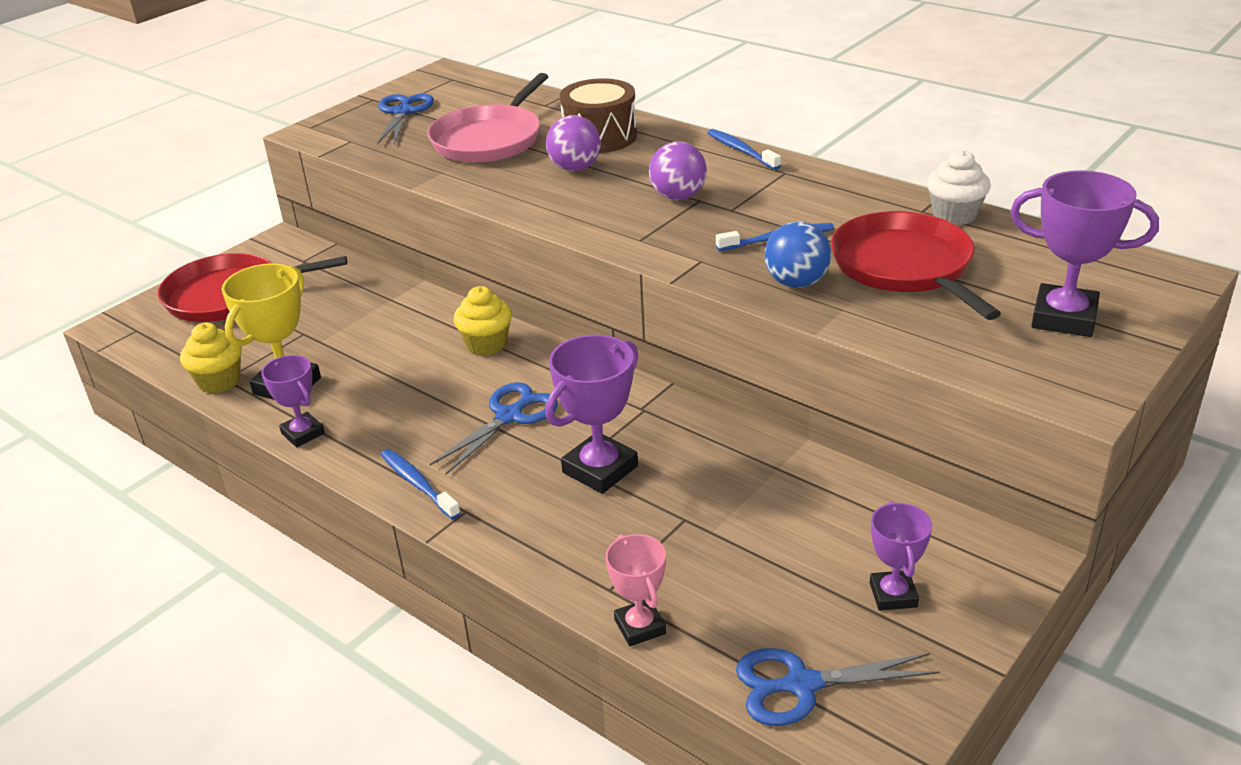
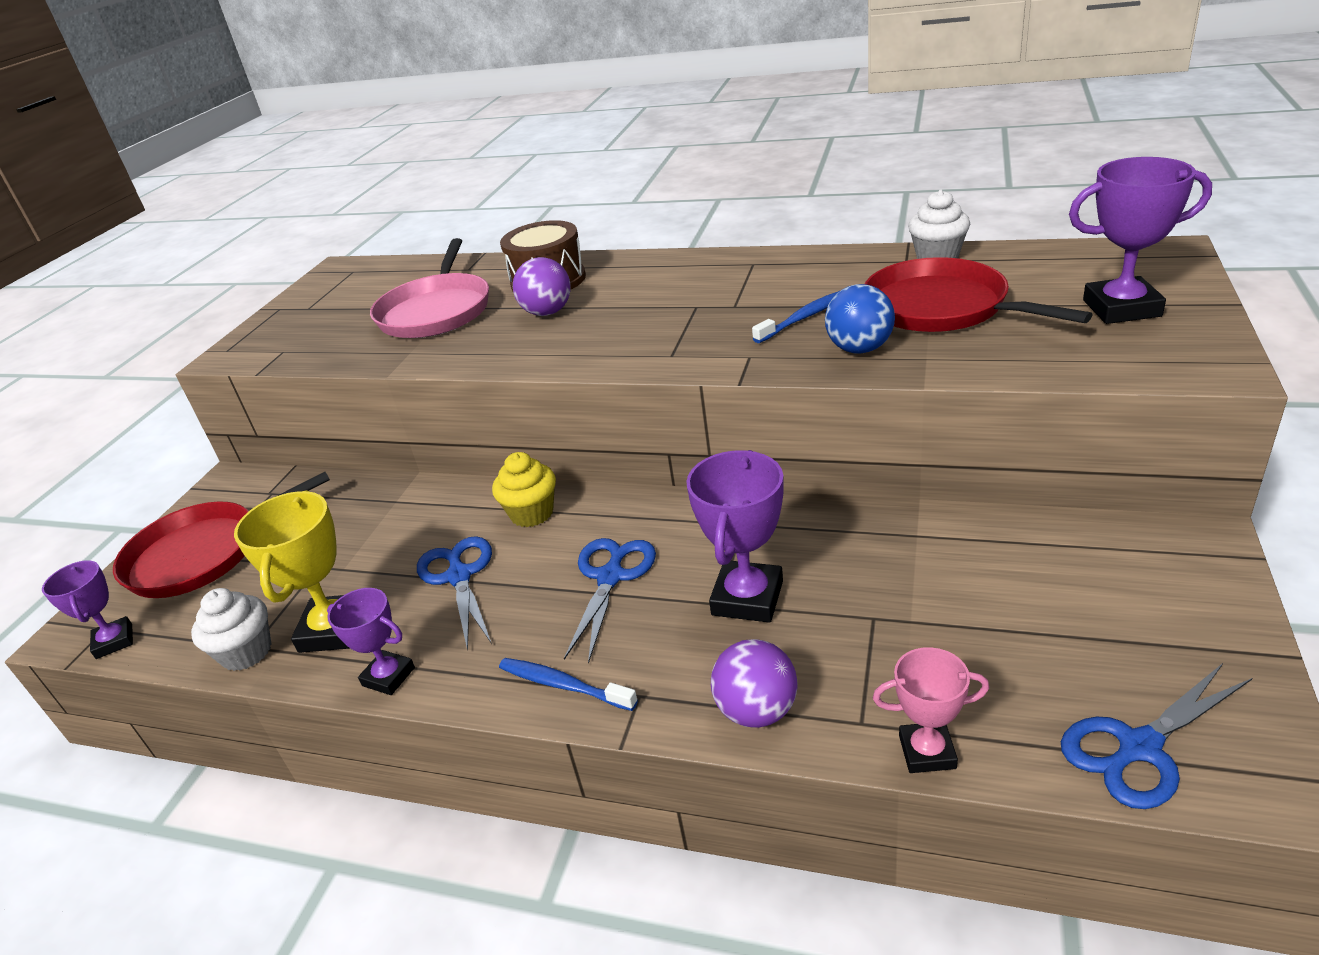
camera: 20 degrees left, 0 degrees up
yellow cupcake [180,323,242,393] -> white cupcake [191,588,272,671]
blue scissors [377,93,434,145] -> blue scissors moved to [417,536,492,651]
pink trophy [605,534,666,646] -> pink trophy turned 45 degrees counterclockwise [873,647,989,773]
purple ball [649,141,707,200] -> purple ball moved to [711,639,798,728]
blue toothbrush [708,129,781,170] -> none
purple trophy [870,501,932,611] -> purple trophy moved to [42,560,133,659]

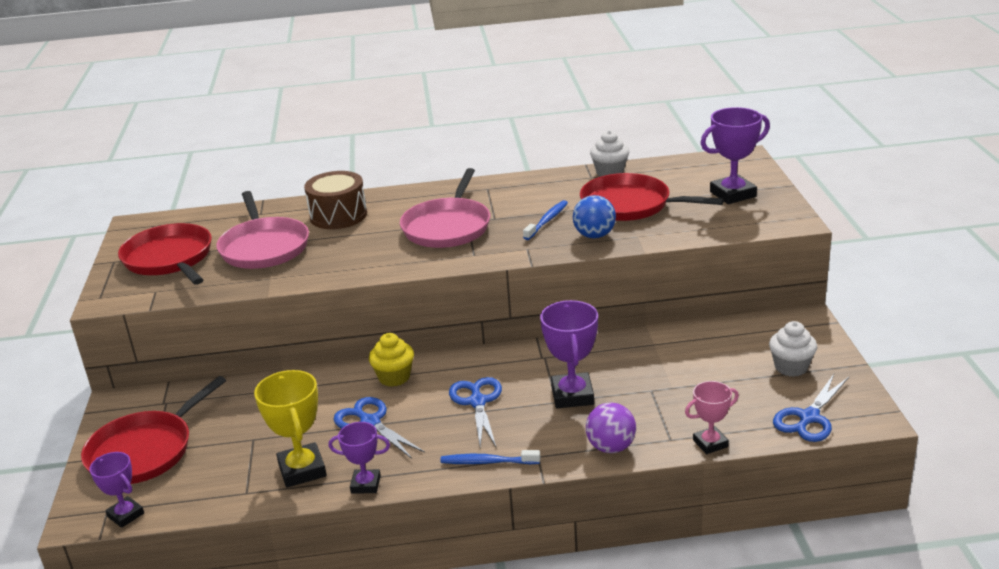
camera: 25 degrees left, 5 degrees down
white cupcake [191,588,272,671] -> white cupcake moved to [769,321,817,377]
purple ball [513,257,571,316] -> none
none -> red pan [118,223,212,285]
none -> pink pan [400,168,490,248]

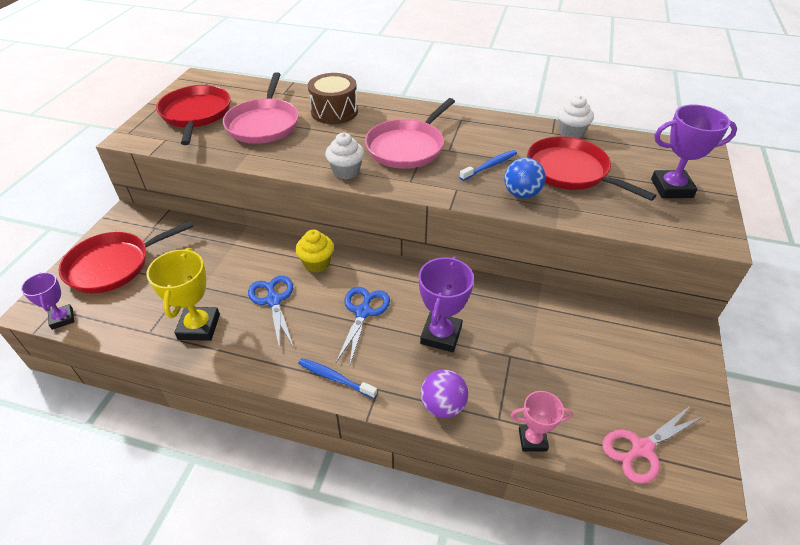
camera: 20 degrees right, 15 degrees up
purple trophy [329,422,390,493] -> none
white cupcake [769,321,817,377] -> white cupcake moved to [325,133,364,180]
blue scissors [773,374,849,442] -> pink scissors [602,405,704,484]

